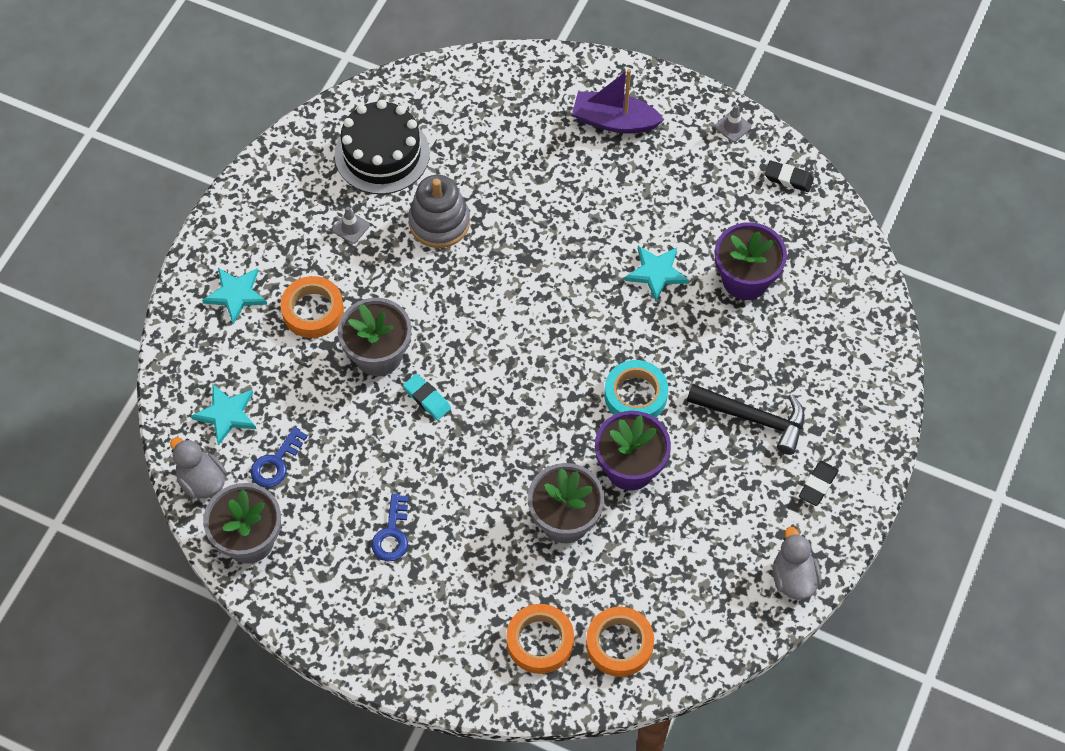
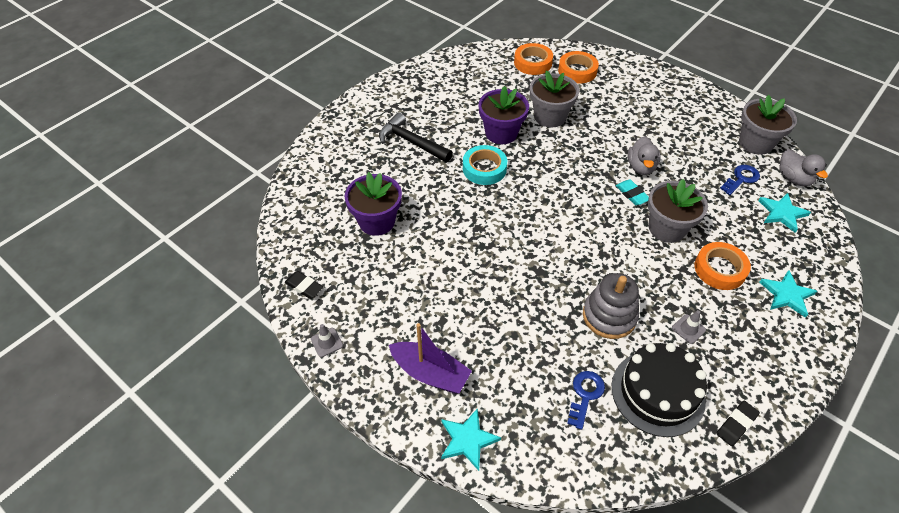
camera: 165 degrees left, 10 degrees down
blue key [371,493,408,561] -> blue key moved to [567,371,605,430]
turquoise star [624,246,689,301] -> turquoise star moved to [441,408,501,471]
grey duck [773,527,821,600] -> grey duck moved to [628,136,661,175]
black eraser [799,461,839,506] -> black eraser moved to [716,401,760,446]

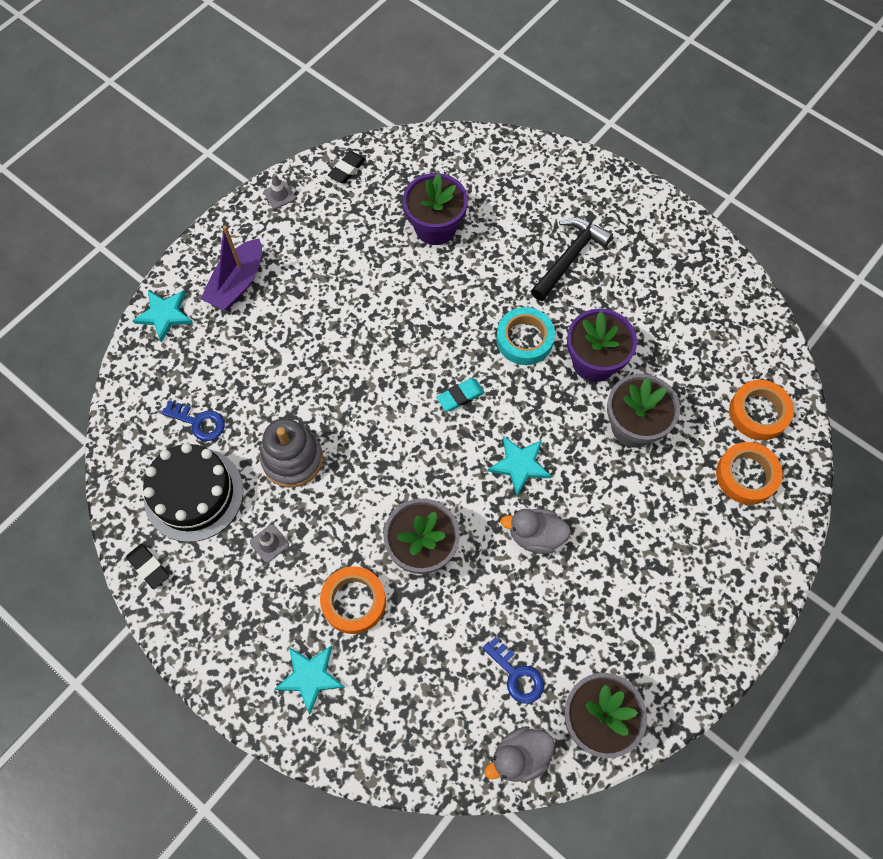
camera: 90 degrees right, 15 degrees up
turquoise eraser [616,179,649,205] -> turquoise eraser moved to [436,378,485,411]
turquoise star [758,193,811,233] -> turquoise star moved to [488,436,551,496]

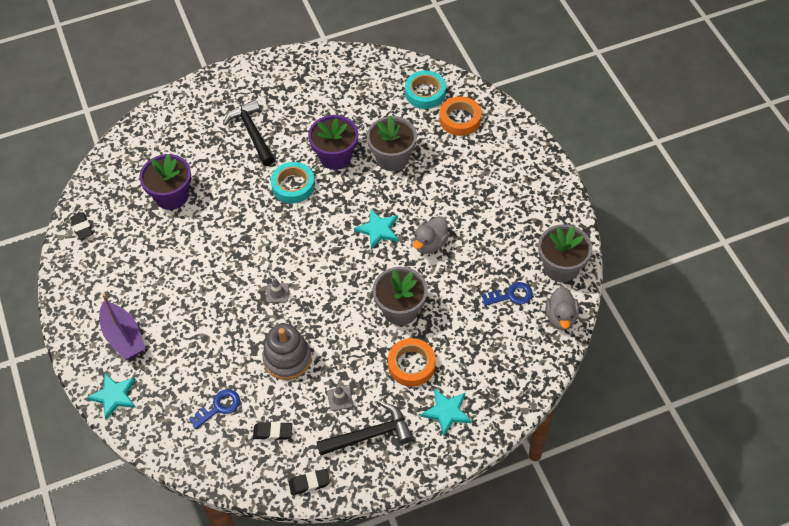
camera: 60 degrees left, 10 degrees down
black cake [143,443,243,542] -> black eraser [253,422,292,440]
grey traffic cone [264,174,296,209] -> grey traffic cone moved to [266,278,289,303]
turquoise eraser [436,378,485,411] -> none
orange tape [729,380,794,440] -> turquoise tape [405,70,446,109]
none -> black hammer [317,402,413,455]

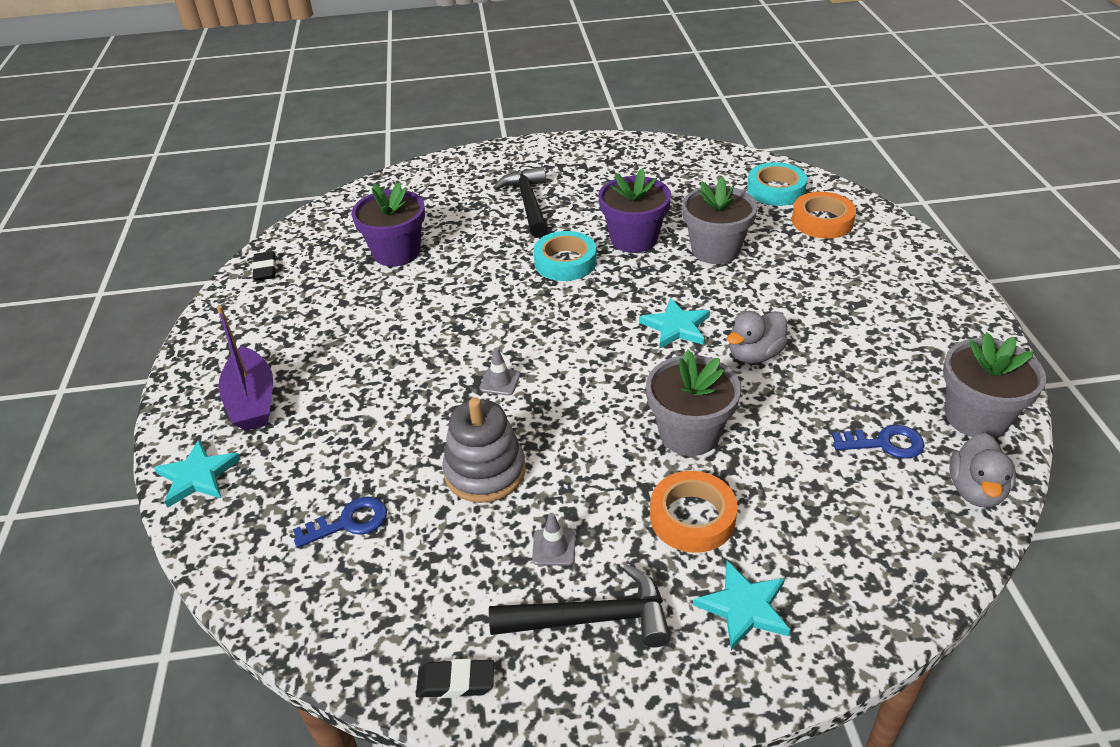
camera: 15 degrees right, 15 degrees down
black eraser [253,422,292,440] -> none

